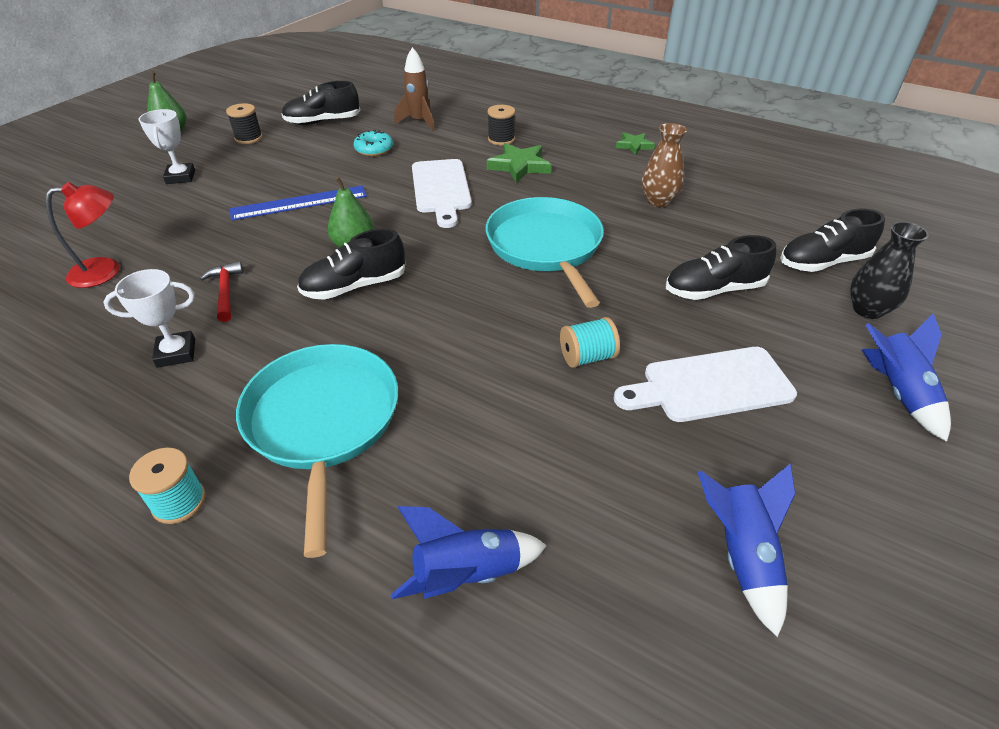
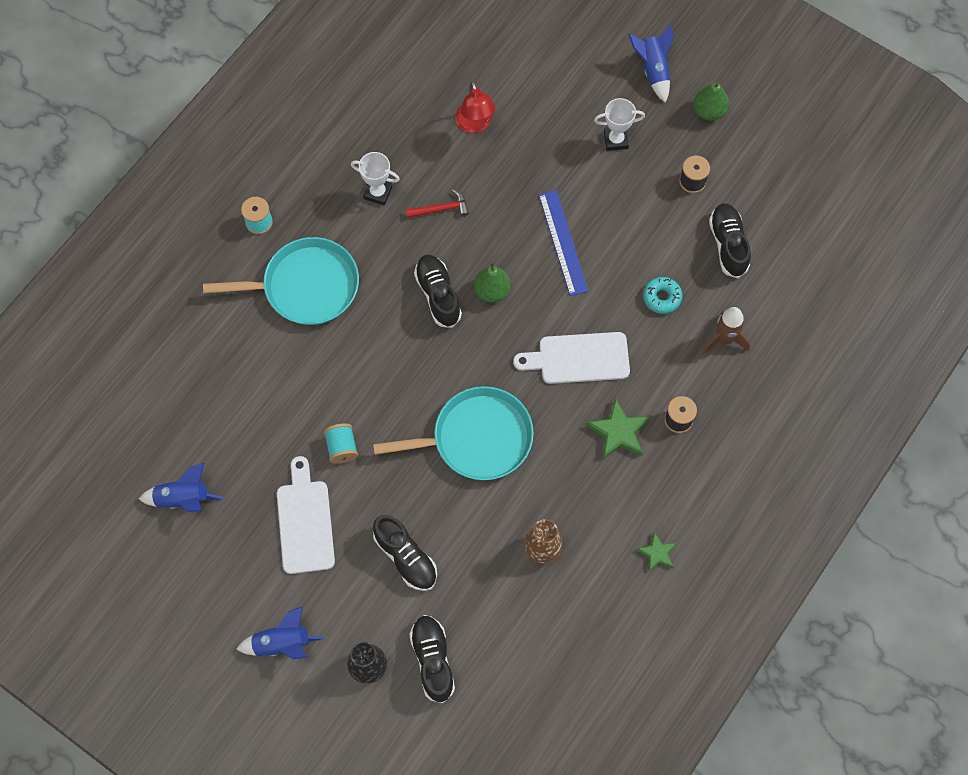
camera: 95 degrees right, 25 degrees up
white trophy [104,269,195,368] -> white trophy turned 60 degrees counterclockwise [351,152,400,205]
blue rocket [391,506,547,599] -> blue rocket moved to [628,24,674,103]
black shoe [666,235,776,300] -> black shoe turned 150 degrees clockwise [373,515,437,591]

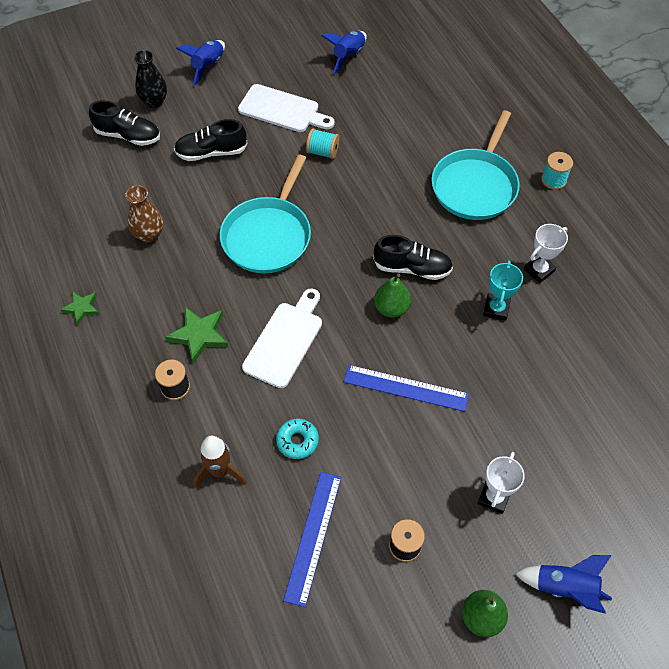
camera: 120 degrees right, 10 degrees down
red hammer [406,189,469,219] -> turquoise trophy [483,260,523,321]
red lamp [455,81,495,133] -> none
black shoe [709,203,751,278] -> blue ruler [283,472,341,607]

